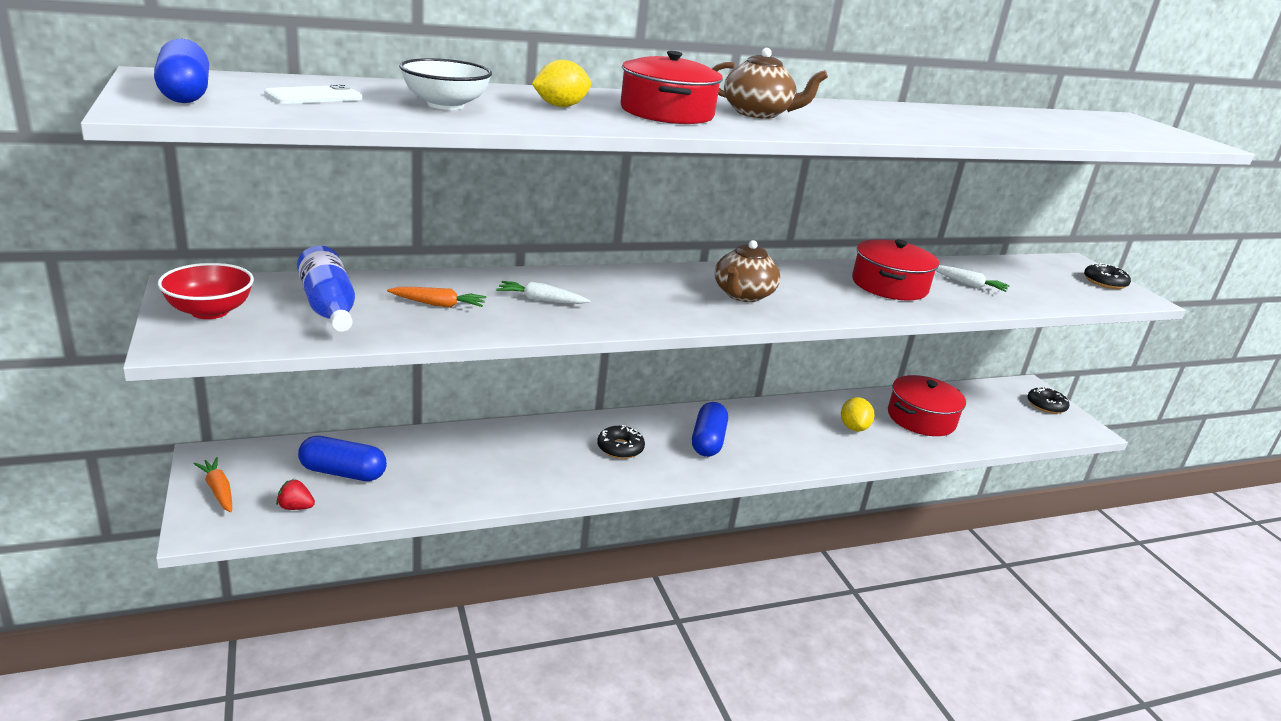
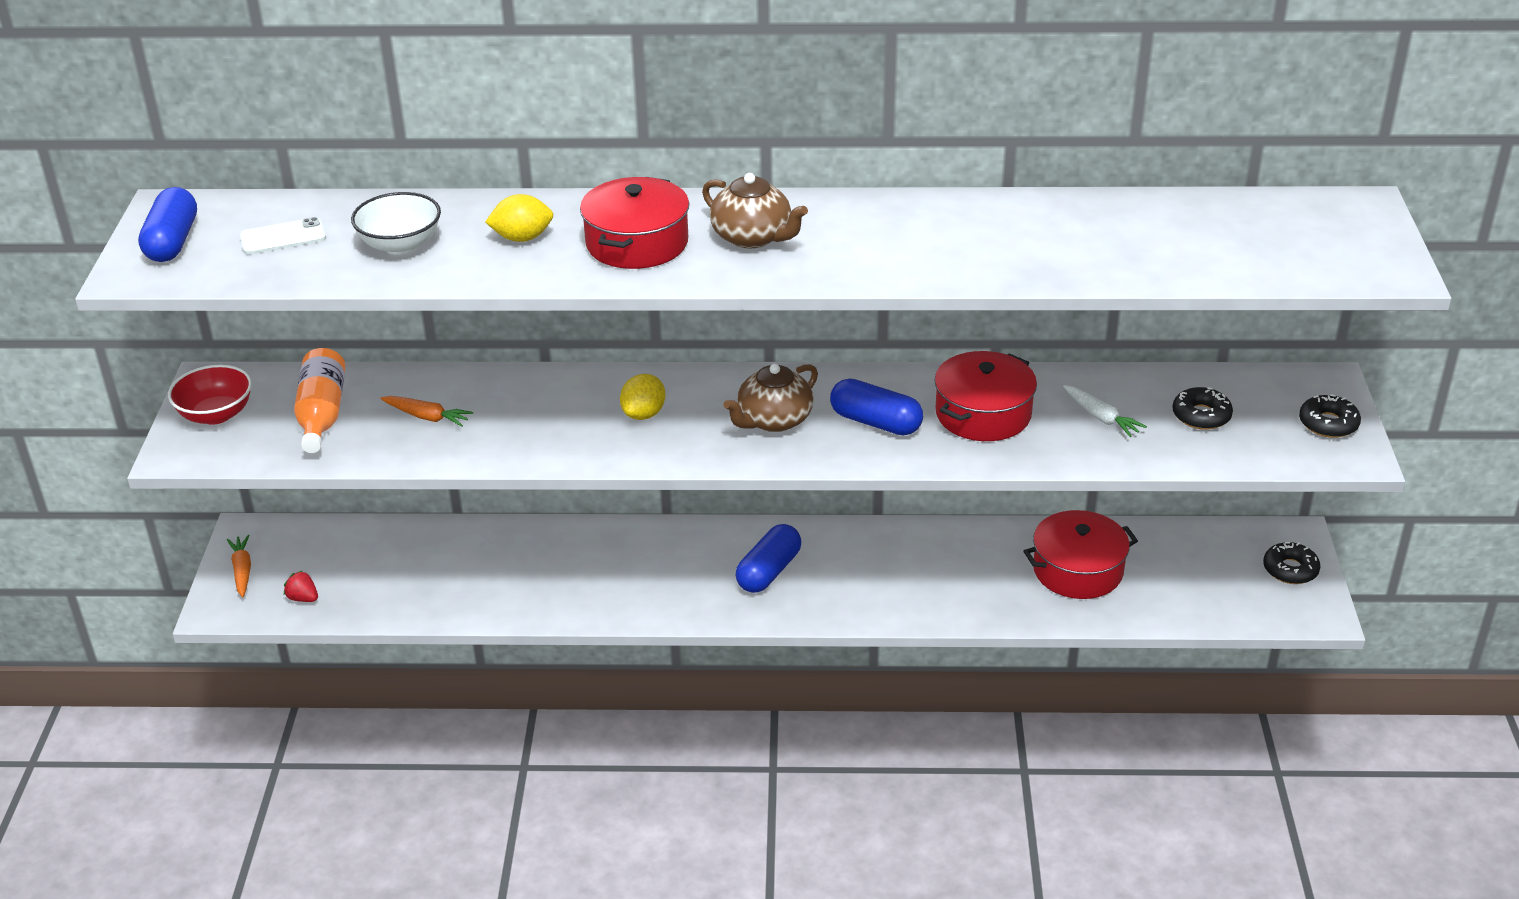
camera: 25 degrees right, 10 degrees up
blue bottle [297,245,355,332] -> orange bottle [294,348,345,453]
blue capsule [298,436,387,481] -> blue capsule moved to [830,379,923,435]
white carrot [496,281,590,304] -> none
black donut [597,425,645,459] -> black donut moved to [1172,387,1233,430]
yellow lemon [841,397,874,431] -> yellow lemon moved to [620,374,665,420]

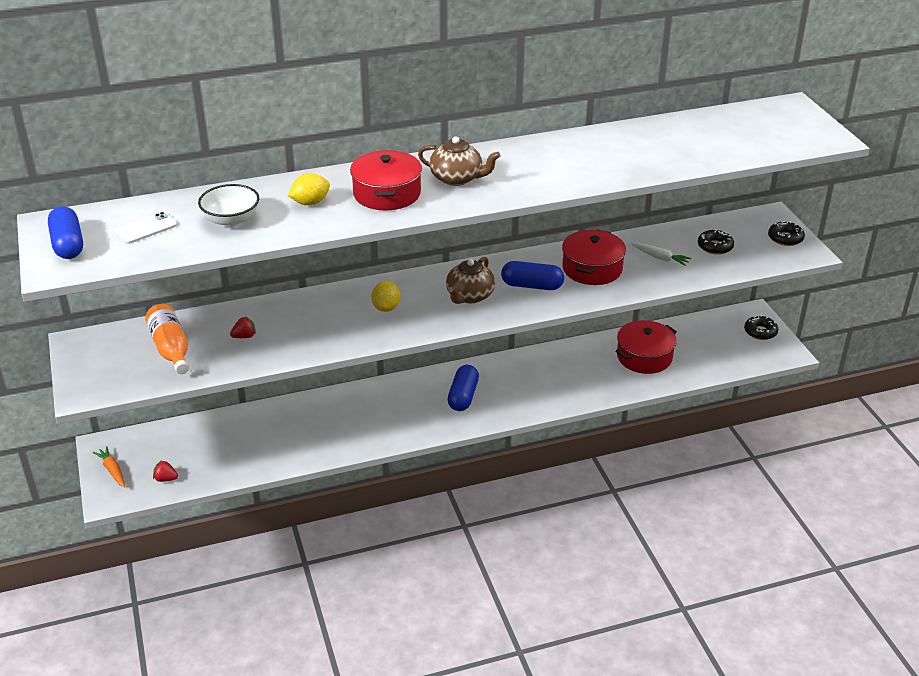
camera: 20 degrees left, 0 degrees up
red bowl [168,365,252,425] -> none
orange carrot [380,396,473,427] -> red strawberry [230,316,256,338]

